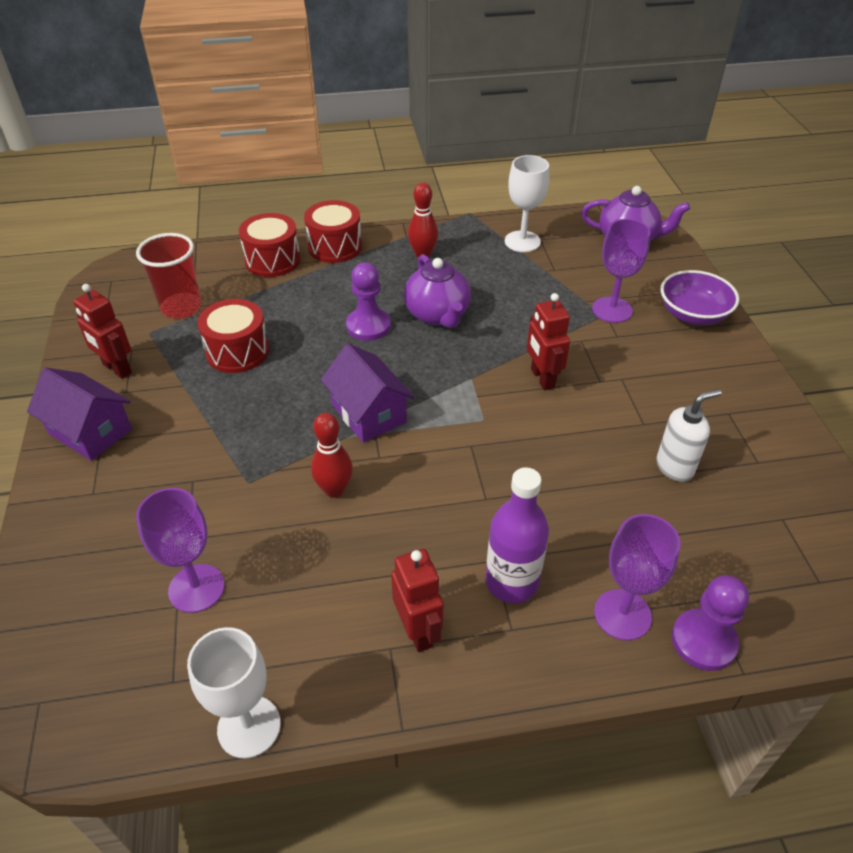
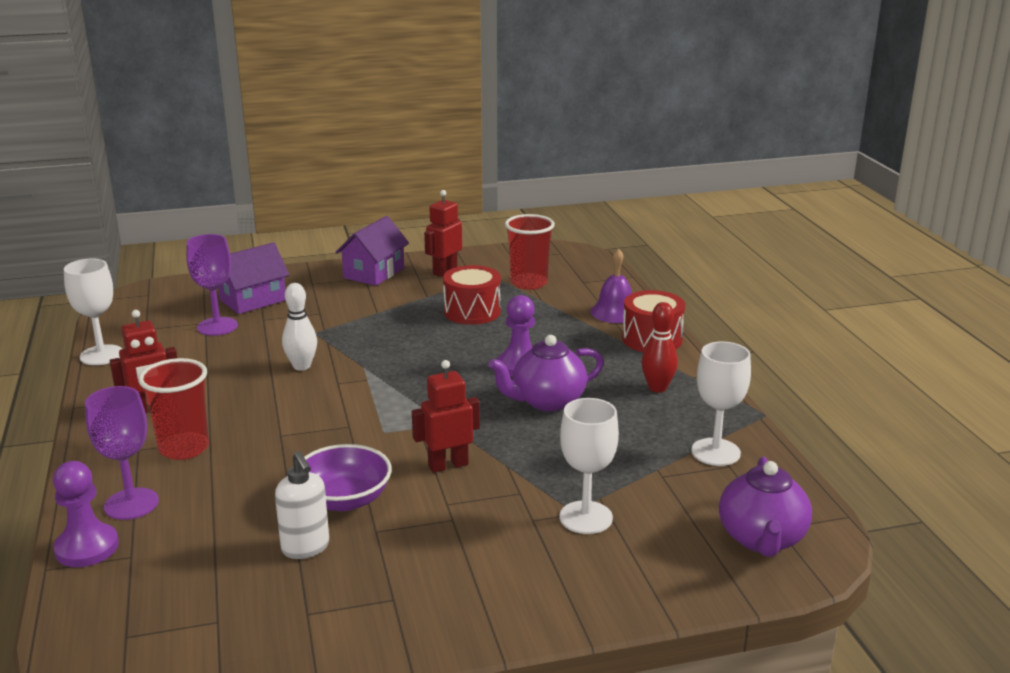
camera: 85 degrees right, 20 degrees down
red drum [239,213,300,277] -> purple bell [591,248,632,323]
red bowling pin [311,413,353,498] -> white bowling pin [282,283,317,371]
purple house [321,343,414,443] -> purple house moved to [218,242,289,314]
purple bottle [485,467,549,603] -> red cup [138,358,209,460]
purple goblet [592,219,650,323] -> white goblet [559,398,619,534]
purple bowl [661,270,739,325] -> purple bowl moved to [304,444,392,511]

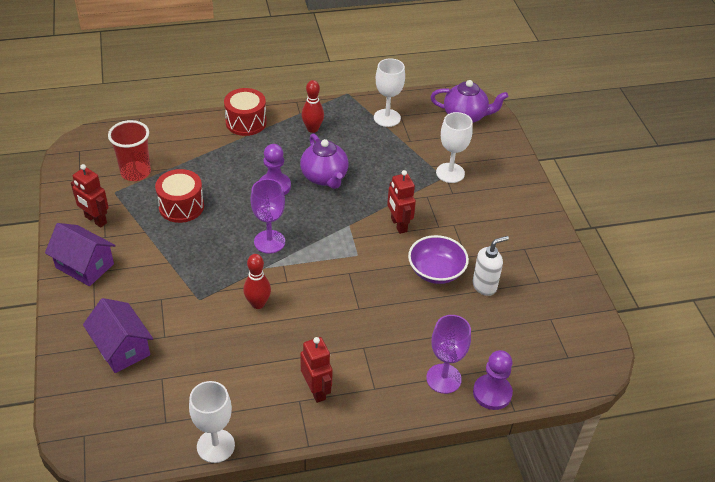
camera: 90 degrees left, 20 degrees up
red cup [138,358,209,460] -> none
purple goblet [186,234,238,336] -> purple goblet moved to [250,179,285,254]
white bowling pin [282,283,317,371] -> red bowling pin [243,254,271,309]
purple bell [591,248,632,323] -> none

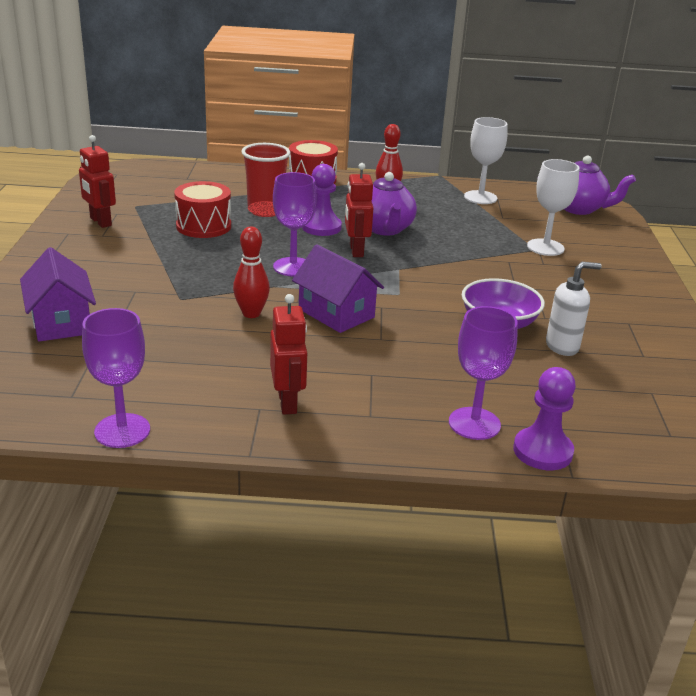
camera: 15 degrees right, 15 degrees down
purple house [45,223,116,286] -> purple house moved to [292,244,384,333]
red cup [108,120,151,181] -> red cup moved to [242,143,290,217]
white goblet [189,381,235,463] -> purple goblet [82,308,150,448]
red robot [387,170,416,234] -> red robot moved to [345,163,373,257]

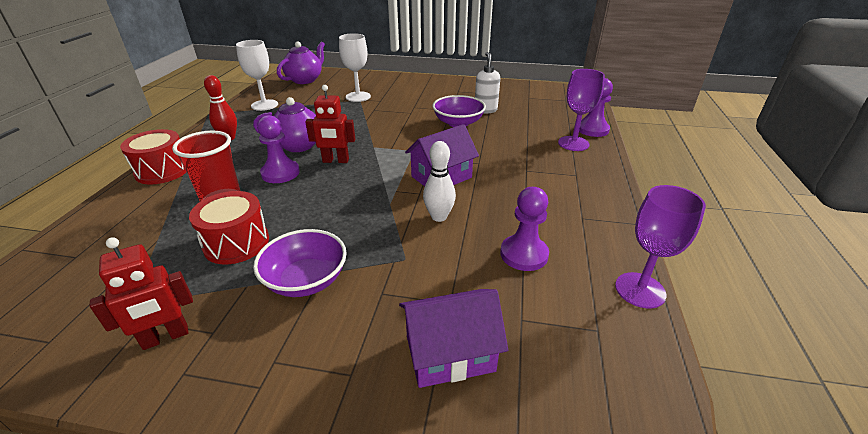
camera: 80 degrees left, 5 degrees up
red bowling pin [233,227,270,318] -> white bowling pin [423,141,456,222]
red robot [270,294,307,415] -> none
purple goblet [273,172,317,276] -> none
none -> purple bowl [253,229,347,297]
none -> purple pawn [500,187,549,271]

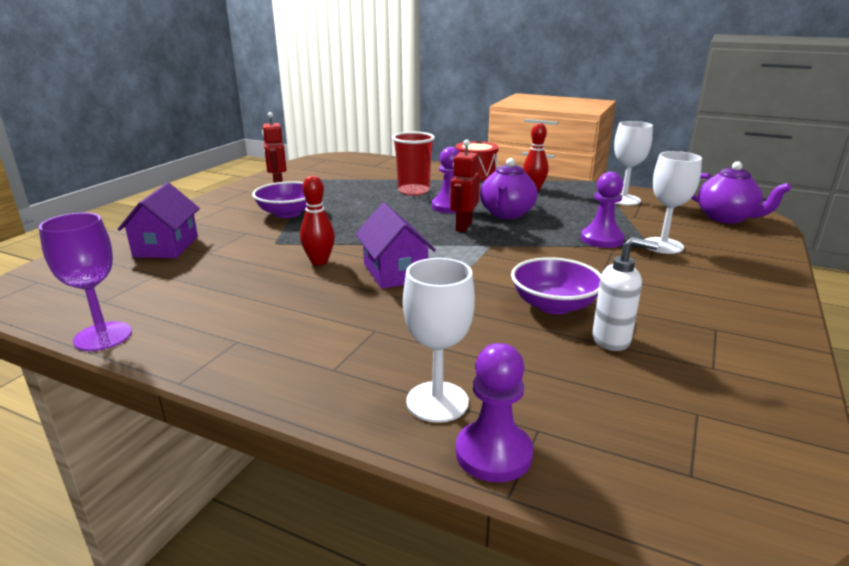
camera: 105 degrees right, 10 degrees down
red drum [189,191,269,264] -> none
white bowling pin [423,141,456,222] -> red bowling pin [300,175,335,265]
purple pawn [500,187,549,271] -> purple pawn moved to [581,172,625,248]
purple goblet [558,69,605,151] -> white goblet [403,258,475,423]

